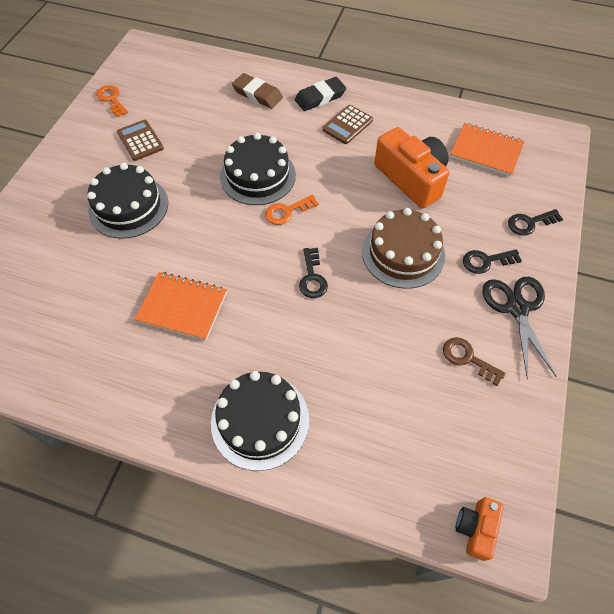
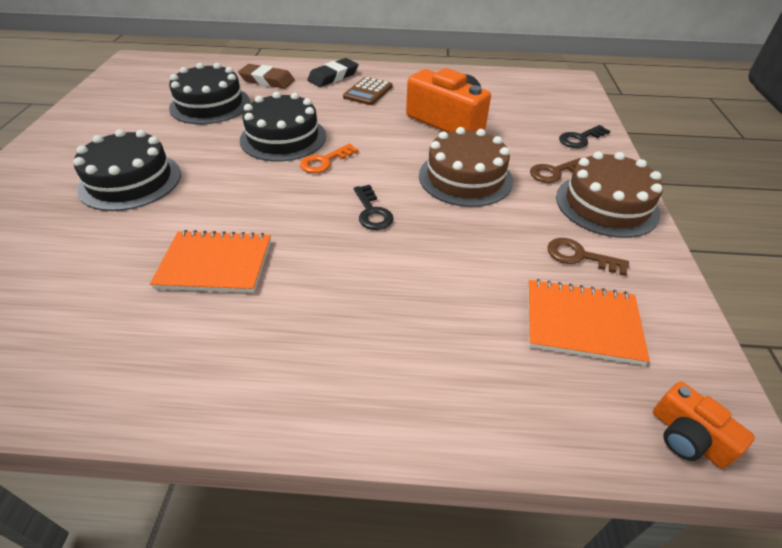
camera: 15 degrees left, 15 degrees down
orange key [96,85,128,117] -> none
brown calculator [117,120,164,161] -> none
black cake [211,371,309,471] -> black cake moved to [169,63,250,124]
orange notebook [450,123,525,177] -> orange notebook moved to [528,279,650,365]
orange camera [456,497,504,561] -> orange camera turned 45 degrees counterclockwise [653,382,755,468]
black key [463,249,522,274] -> brown key [530,158,581,183]
black scissors [482,277,557,379] -> brown cake [556,151,663,238]

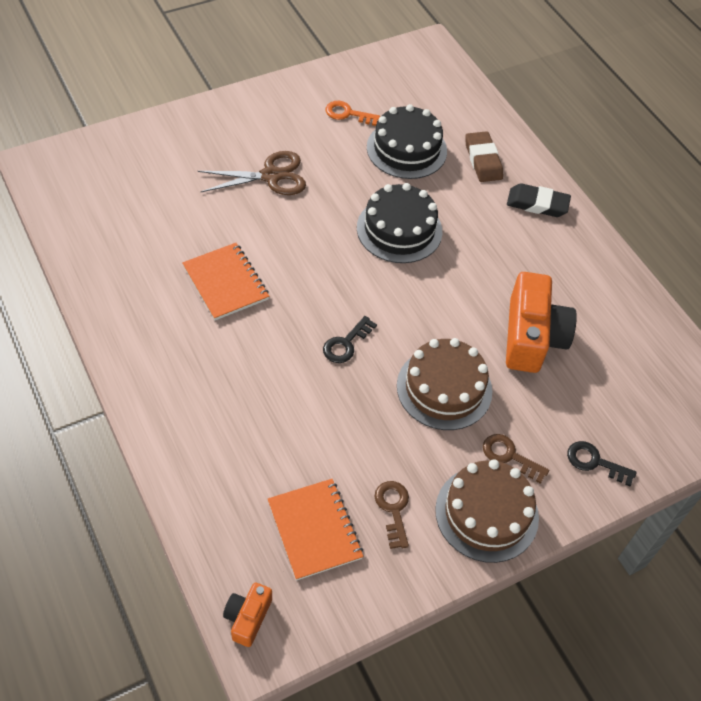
camera: 55 degrees right, 10 degrees up
black cake [73,129,181,211] -> brown scissors [197,151,306,195]
orange key [300,144,359,173] -> orange key moved to [325,101,380,126]
brown calculator [343,77,392,105] -> none

